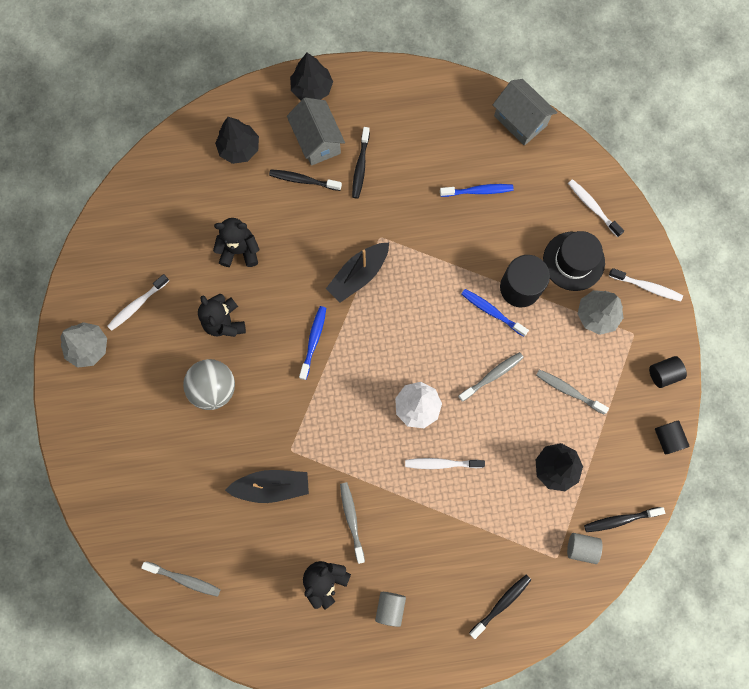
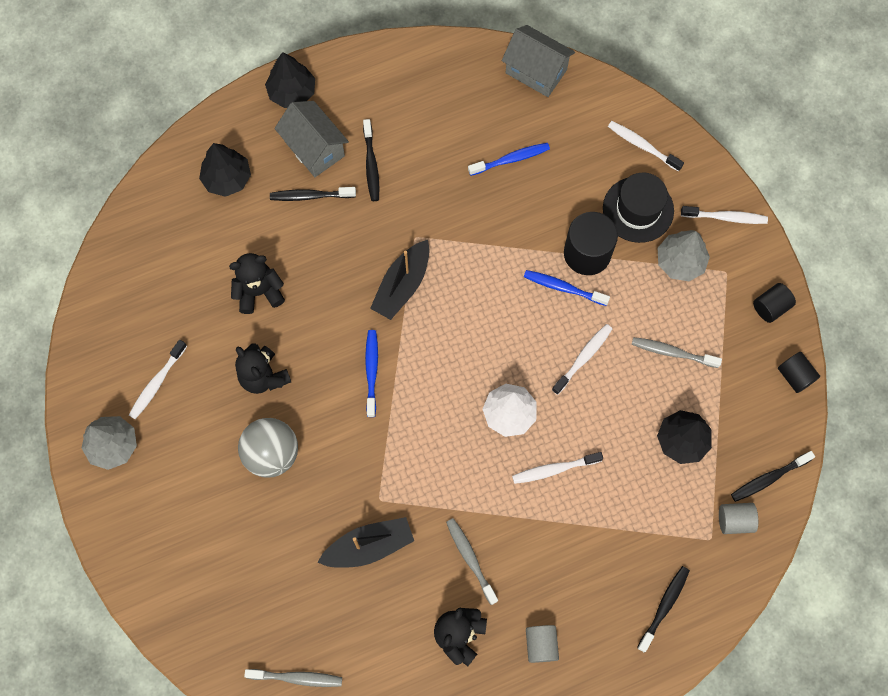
camera: 15 degrees left, 5 degrees down
grey toothbrush [458,352,524,402] -> white toothbrush [552,324,612,395]

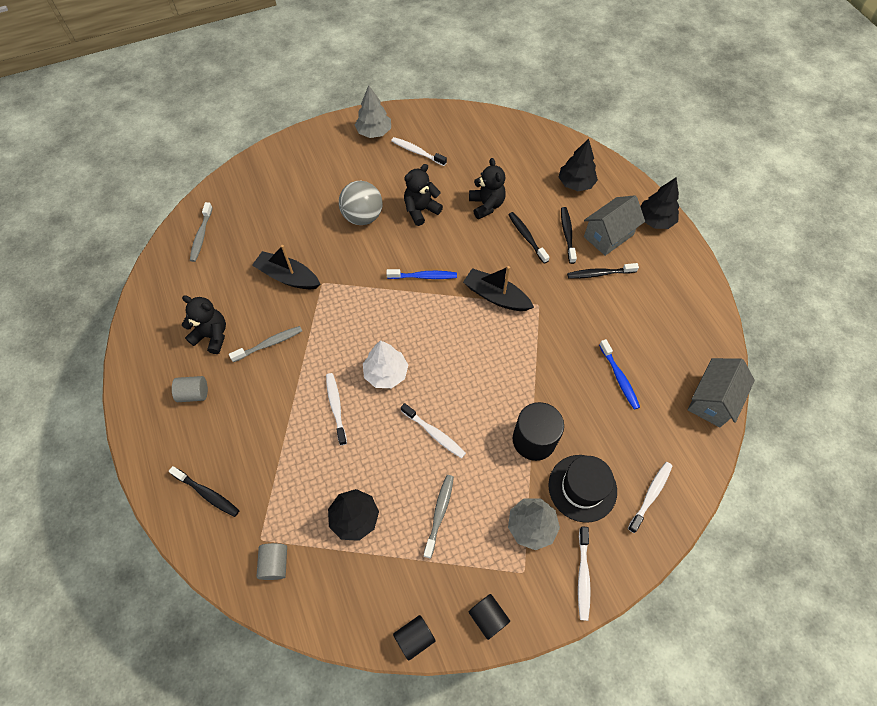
camera: 90 degrees right, 10 degrees down
black boat [317,517,414,568] -> black boat turned 135 degrees clockwise [252,245,320,289]
blue toothbrush [524,270,610,306] -> none
black toothbrush [731,451,815,502] -> black toothbrush moved to [508,212,549,263]

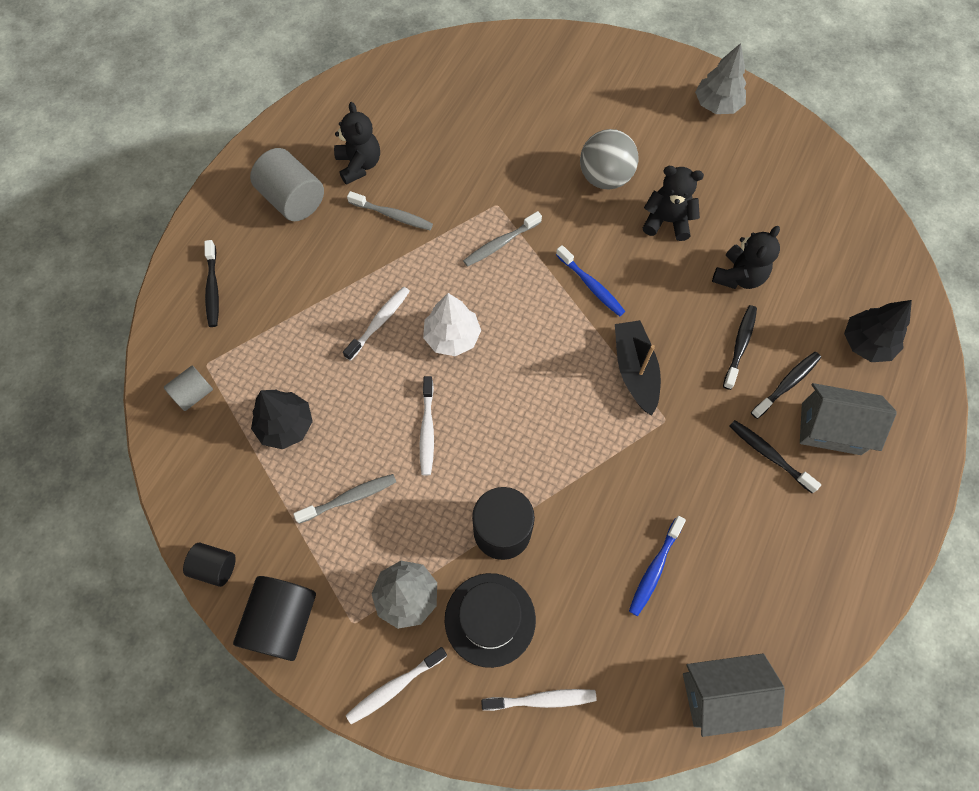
camera: 50 degrees right, 5 degrees up
grey cylinder [172,376,208,402] -> grey cylinder [250,148,324,221], size x1.73
grey toothbrush [190,202,213,262] -> grey toothbrush moved to [463,211,542,267]
black boat [252,245,320,289] -> none
white toothbrush [391,137,447,166] -> none
black cylinder [469,594,510,640] -> black cylinder [233,576,316,661], size x1.73
black tree [640,178,679,229] -> none

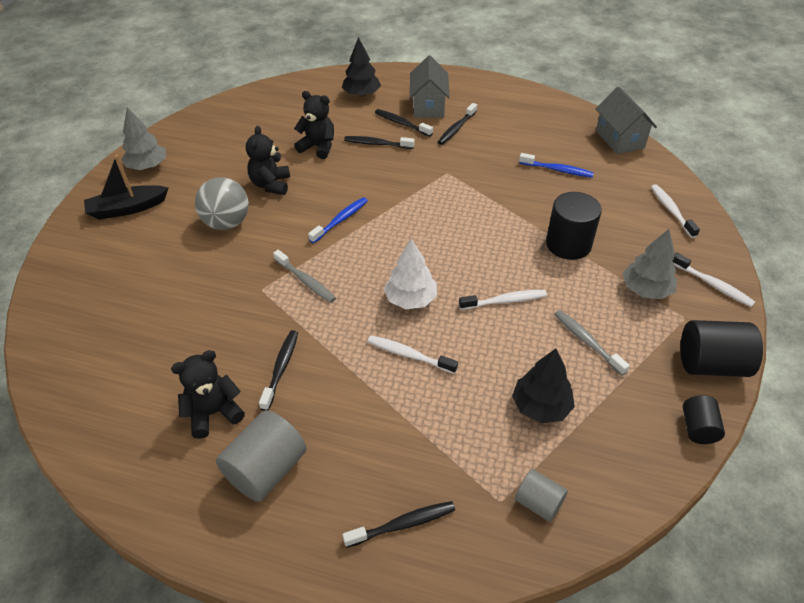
camera: 100 degrees left, 20 degrees down
grey toothbrush [347,191,433,230] -> black toothbrush [259,330,298,411]
black hat [445,573,536,668] -> none
black boat [615,320,661,415] -> black boat moved to [84,155,168,220]

